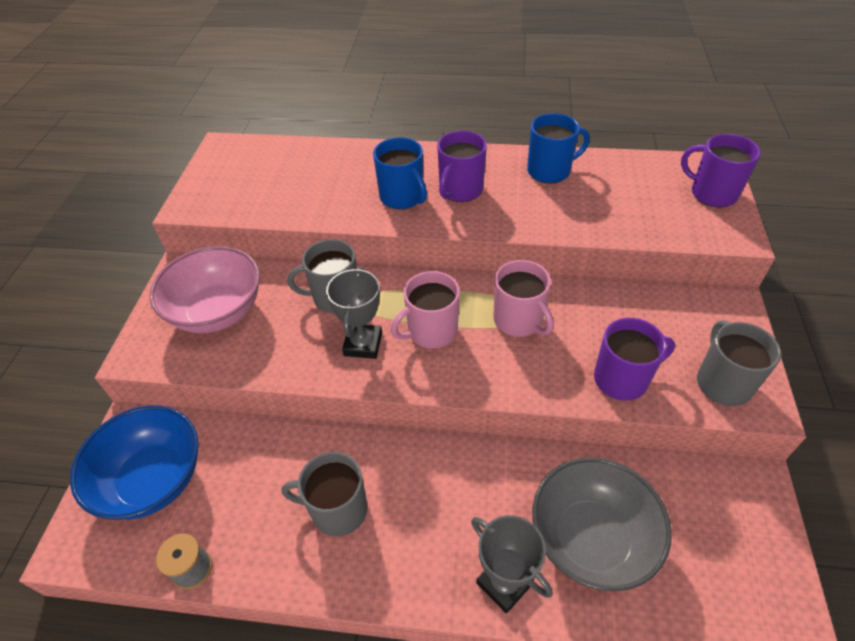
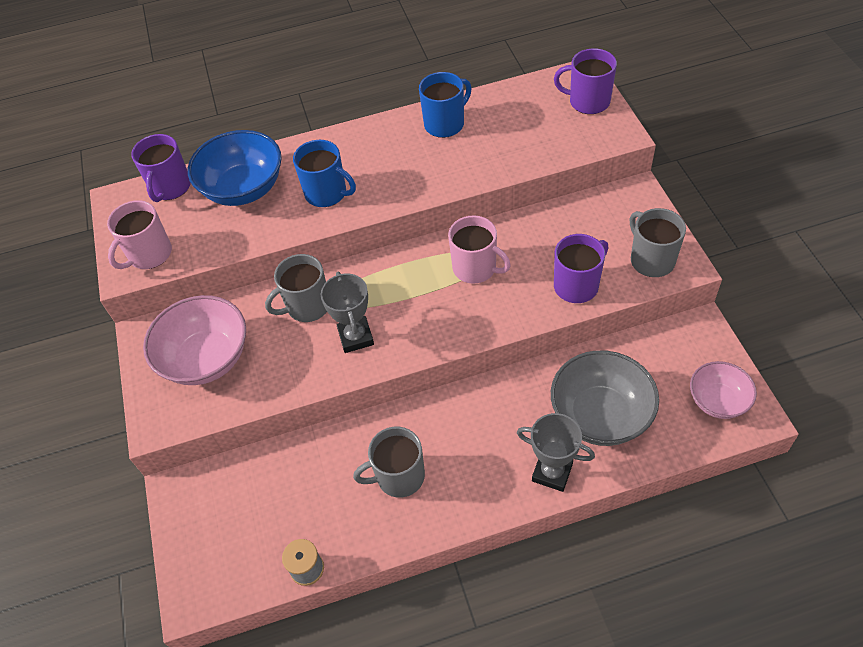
camera: 20 degrees left, 5 degrees up
blue bowl [70,405,199,520] -> blue bowl moved to [188,130,282,206]
pink mug [391,271,460,349] -> pink mug moved to [107,200,172,269]
purple mug [437,131,487,202] -> purple mug moved to [131,134,191,202]
none -> pink bowl [690,361,757,419]

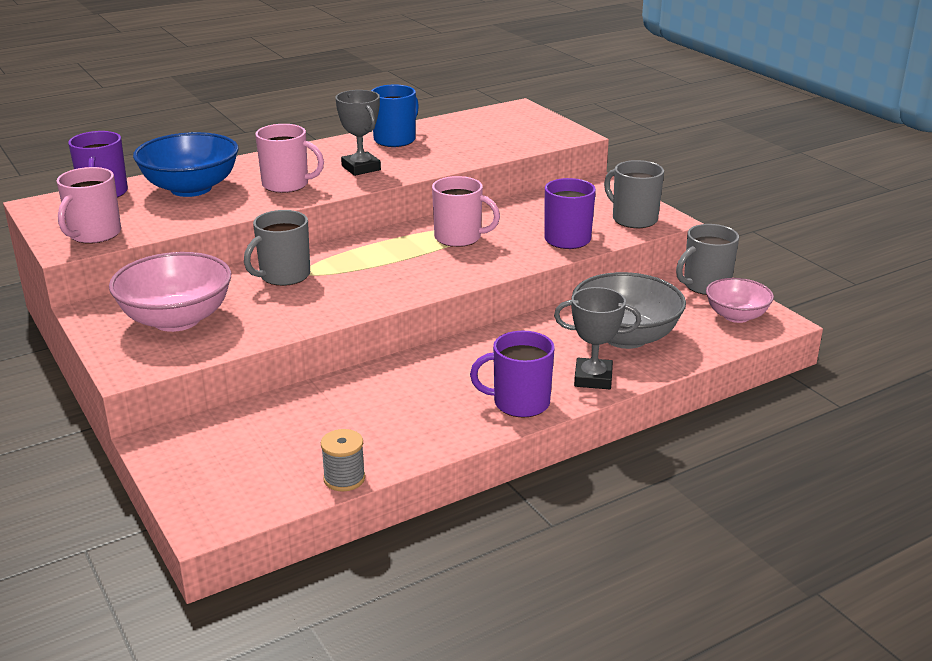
camera: 20 degrees left, 25 degrees down
blue mug [293,140,356,207] -> pink mug [255,124,324,193]
grey trophy [320,272,374,353] -> grey trophy moved to [335,90,381,176]
grey mug [353,426,425,498] -> grey mug moved to [676,224,739,295]
purple mug [554,48,617,114] -> purple mug moved to [470,331,555,418]

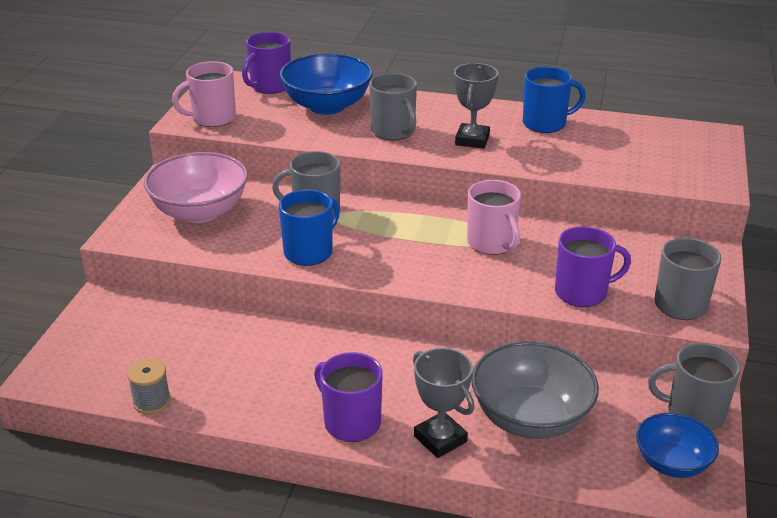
camera: 45 degrees right, 5 degrees up
pink mug [255,124,324,193] -> grey mug [369,73,417,140]
pink bowl [706,278,774,323] -> blue bowl [636,413,719,478]
none -> blue mug [279,189,340,266]

